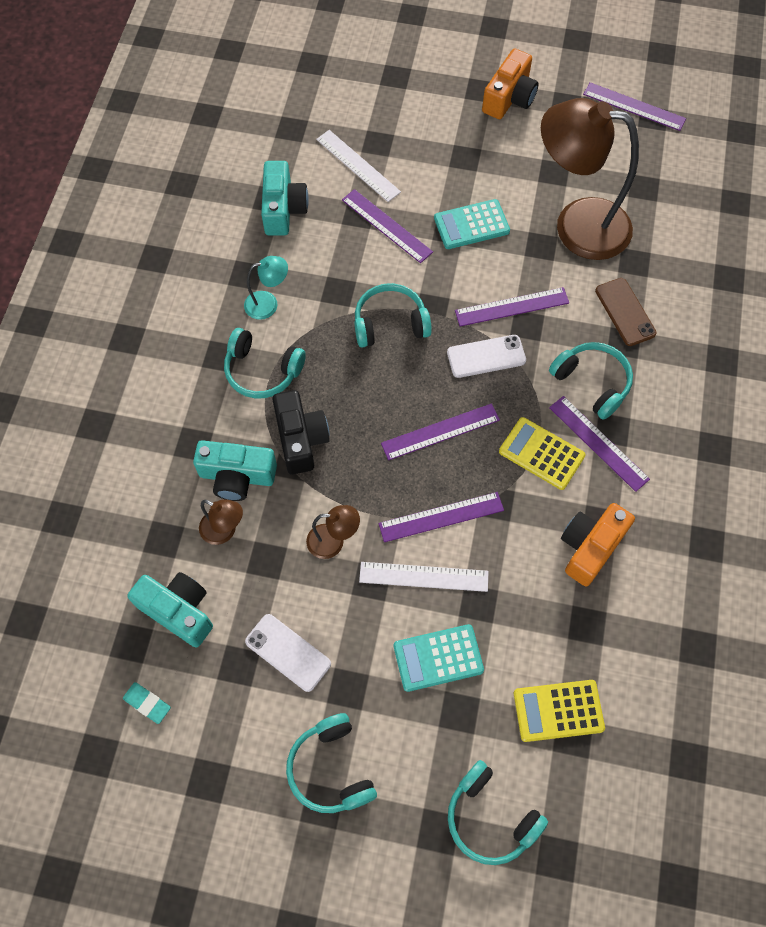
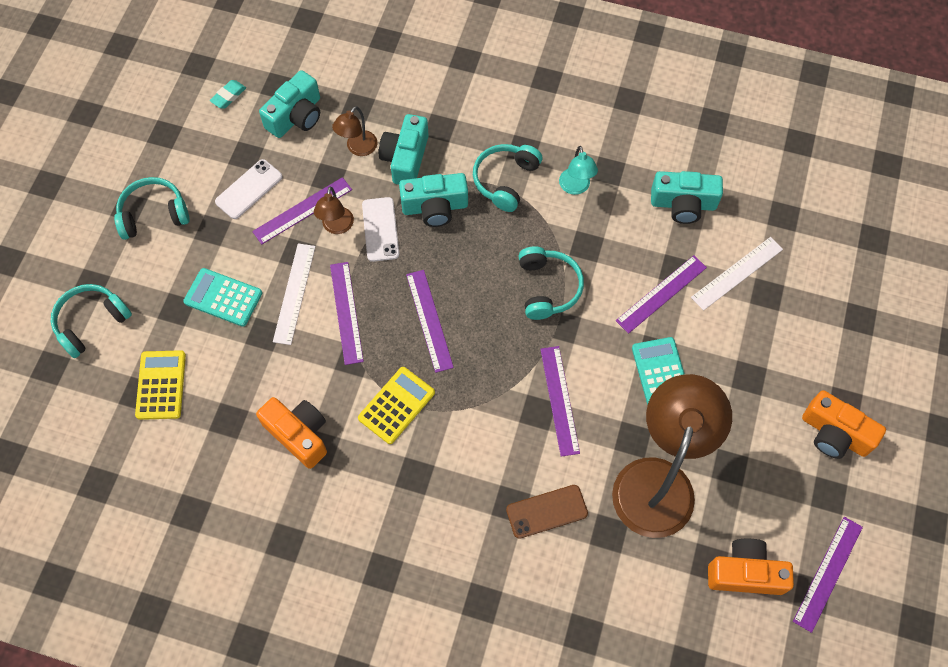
camera: 95 degrees right, 0 degrees up
black camera [272,390,330,475] -> turquoise camera [399,173,468,227]
turquoise calculator [394,624,484,692] -> turquoise calculator turned 60 degrees counterclockwise [183,268,262,327]
white phone [447,335,526,378] -> white phone moved to [362,197,399,262]
turquoise headphones [549,342,633,420] -> none
purple ruler [549,396,650,492] -> purple ruler moved to [252,177,352,244]
none -> orange camera [708,539,794,595]

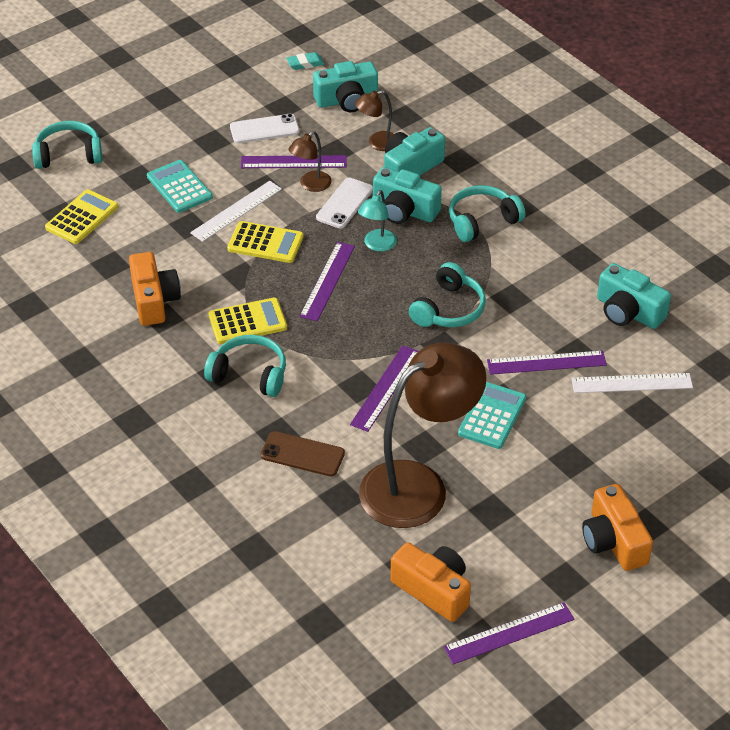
camera: 35 degrees right, 20 degrees down
turquoise headphones [114,177,190,240] -> turquoise headphones moved to [204,335,286,397]
purple ruler [330,262,364,365] -> yellow calculator [227,221,304,263]
turquoise lamp [559,146,598,195] -> turquoise lamp moved to [358,190,397,252]

